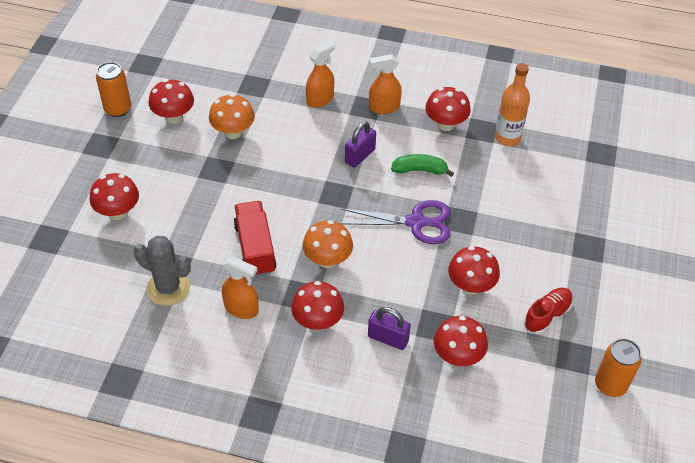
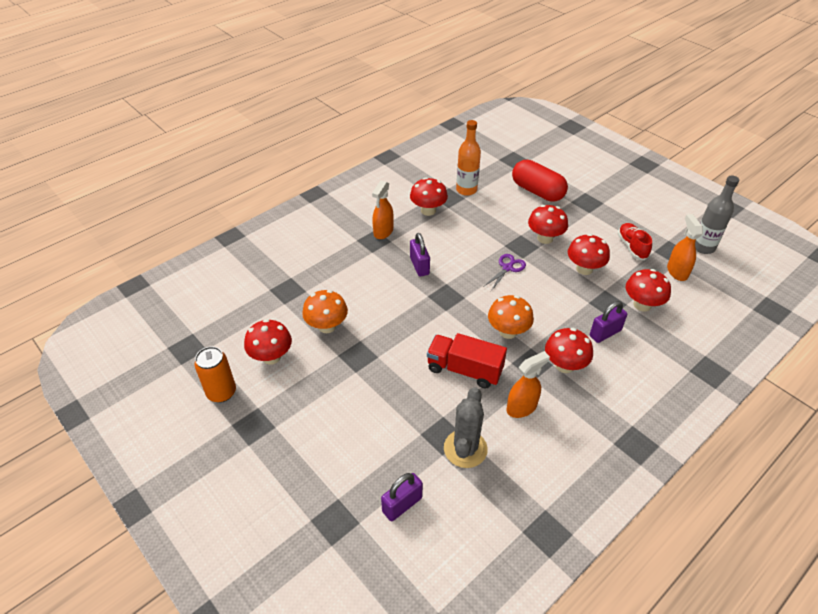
camera: 55 degrees left, 5 degrees down
red mushroom [89,173,139,220] -> red mushroom moved to [528,205,568,244]
grey cactus [134,236,191,306] -> grey cactus turned 45 degrees counterclockwise [444,387,488,468]
orange spray bottle [306,41,335,108] -> orange spray bottle moved to [667,214,703,281]
purple scissors [340,200,450,244] -> purple scissors [483,254,526,291], size x0.60
green banana [391,154,454,177] -> none
orange can [595,338,642,397] -> grey bottle [695,175,739,254]
none -> purple padlock [381,473,423,521]
none -> red capsule [512,160,568,202]

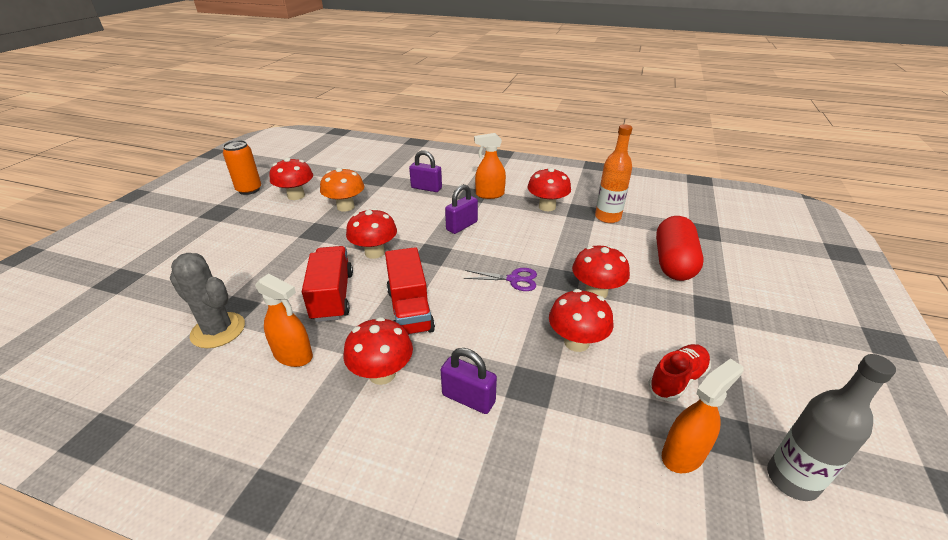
camera: 60 degrees right, 10 degrees down
purple padlock [381,473,423,521] -> purple padlock moved to [409,150,442,192]
grey cactus [444,387,488,468] -> grey cactus turned 45 degrees clockwise [170,253,245,348]
orange mushroom [488,295,534,339] -> red truck [385,247,435,335]
red mushroom [626,269,671,312] -> red mushroom moved to [346,208,397,259]

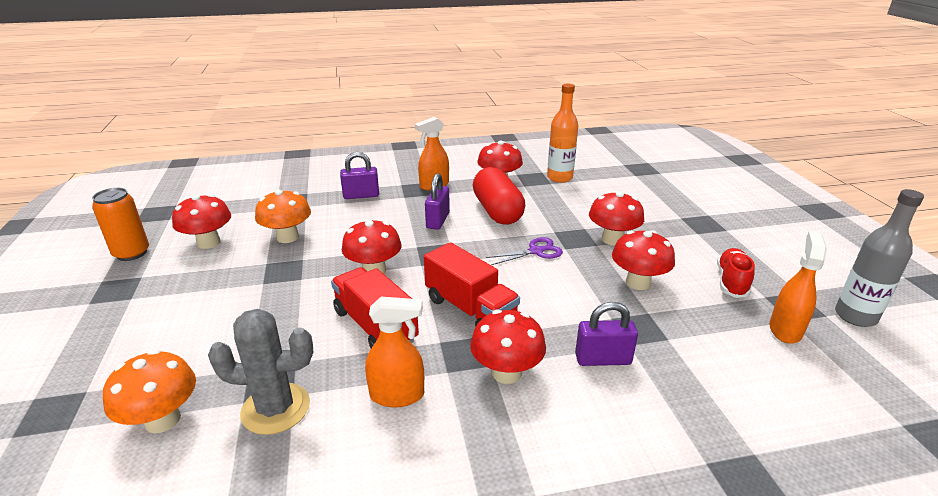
camera: 30 degrees left, 5 degrees down
red capsule [656,216,704,281] -> red capsule moved to [473,167,525,224]
none -> orange mushroom [103,350,196,433]

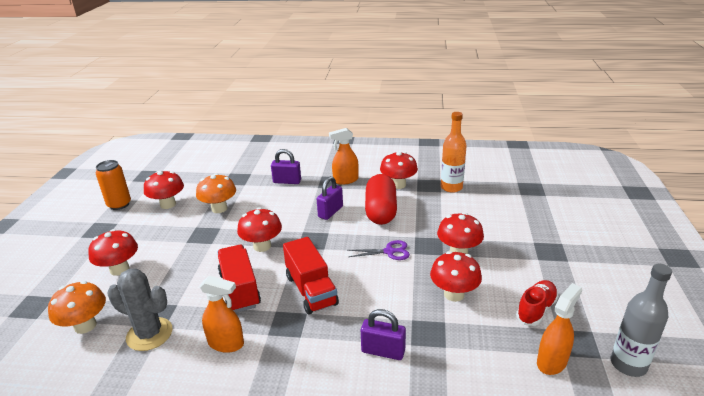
camera: 20 degrees right, 0 degrees up
red mushroom [470,309,546,384] -> red mushroom moved to [88,229,138,276]

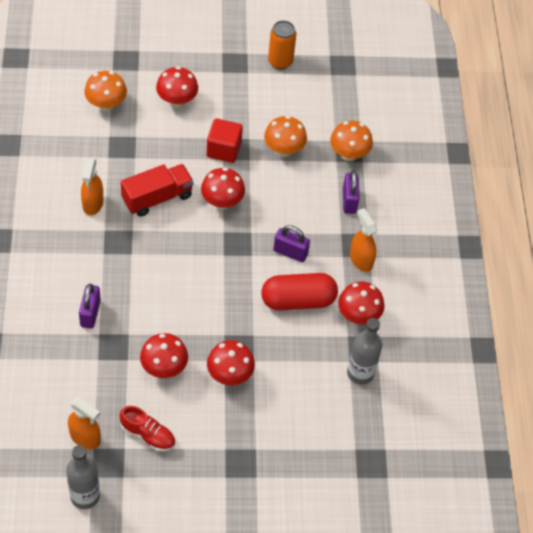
camera: 75 degrees right, 25 degrees up
grey cactus [108,268,172,351] -> none
red mushroom [144,171,184,209] -> none
red truck [283,237,339,315] -> none
purple scissors [347,240,410,260] -> none
orange bottle [441,112,467,193] -> grey bottle [347,318,382,385]
none -> red cube [207,119,243,163]
none -> orange mushroom [330,121,373,161]

